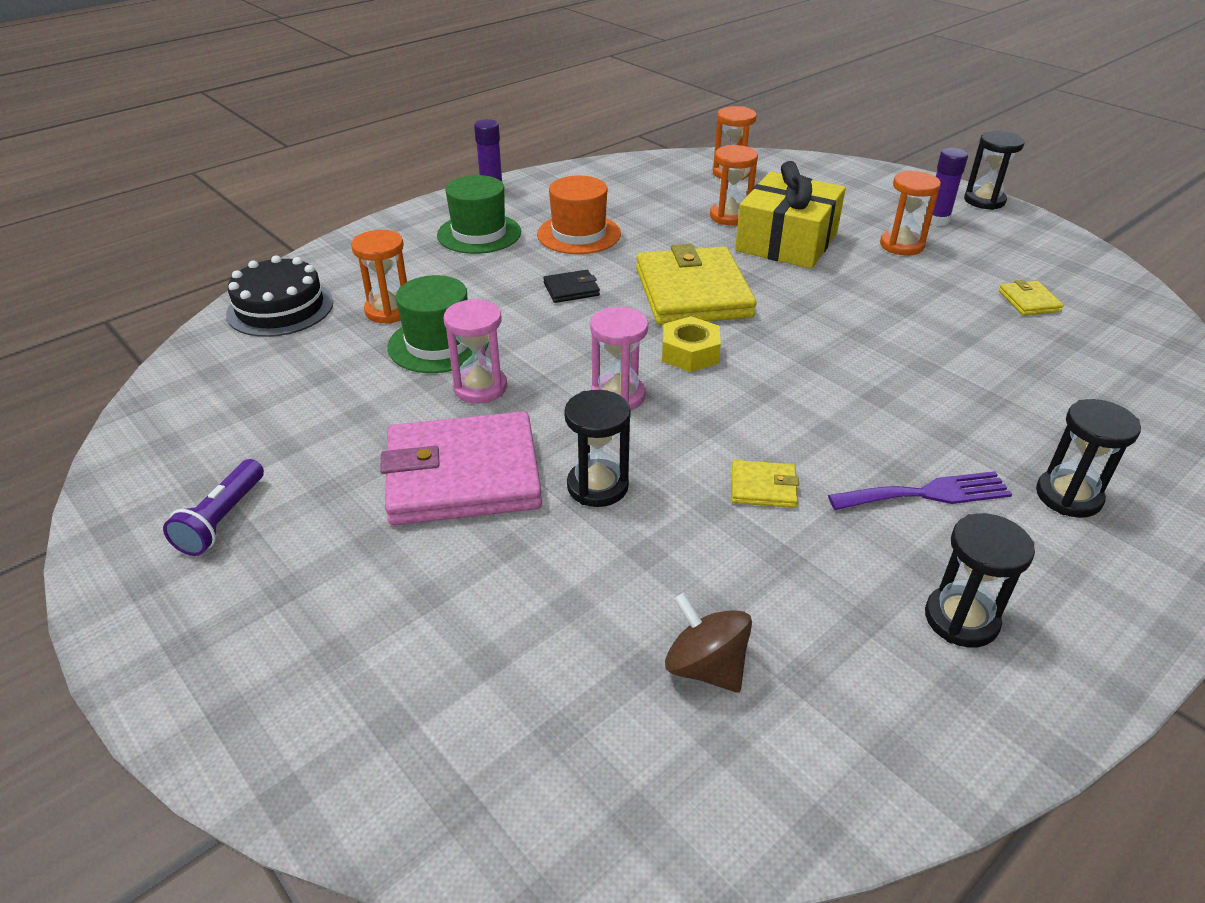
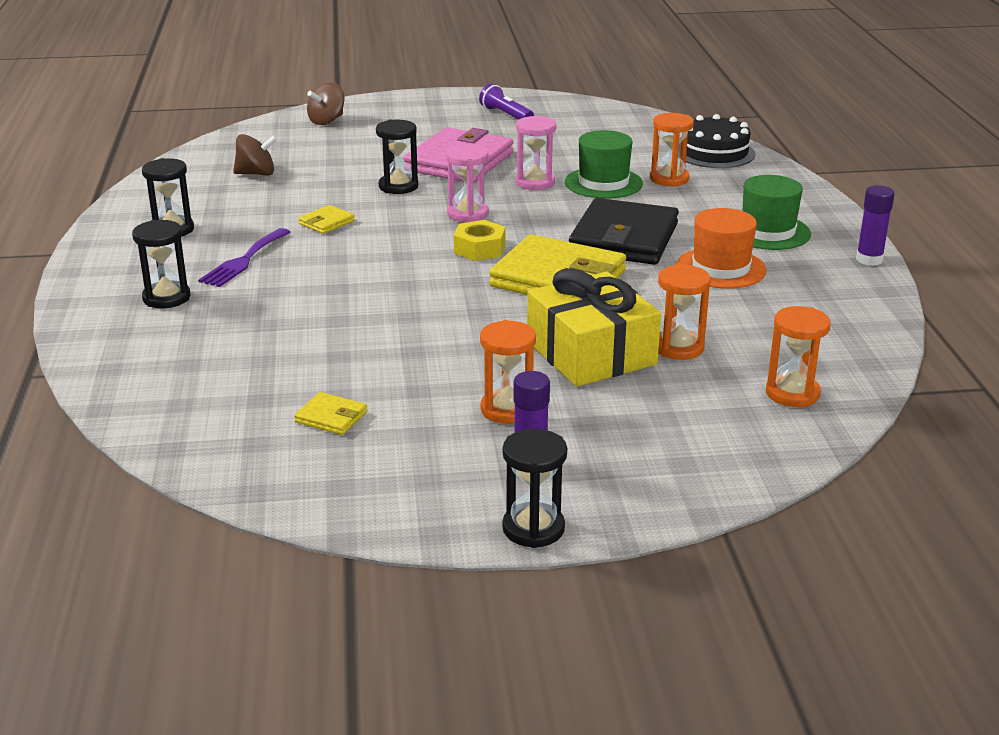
camera: 125 degrees right, 10 degrees down
black wallet [543,270,600,303] -> black wallet [569,198,679,265], size x2.34
none -> brown spinning top [307,82,344,125]

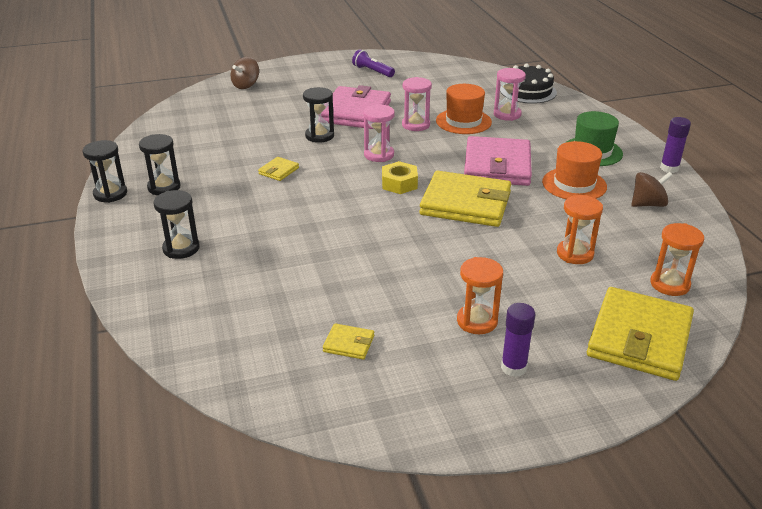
camera: 10 degrees left, 5 degrees up
purple fork [198,228,290,287] -> none
brown spinning top [233,134,277,176] -> brown spinning top moved to [631,172,673,207]
black hourglass [502,429,567,548] -> black hourglass moved to [83,140,127,203]
yellow gift [527,268,661,387] -> none
green hat [565,130,643,199] -> orange hat [436,84,492,134]
black wallet [569,198,679,265] -> pink wallet [464,136,532,186]
orange hourglass [650,113,694,187] -> pink hourglass [494,68,526,121]
none -> yellow wallet [587,287,694,381]

